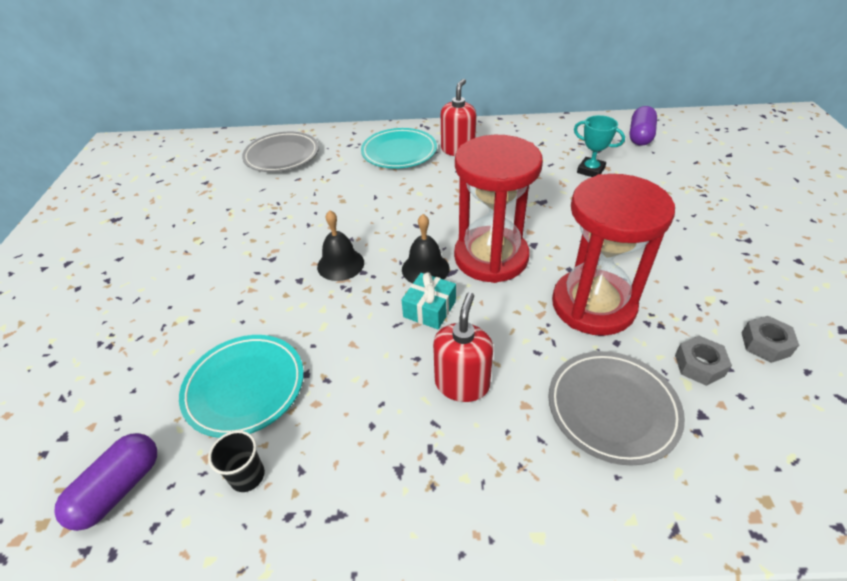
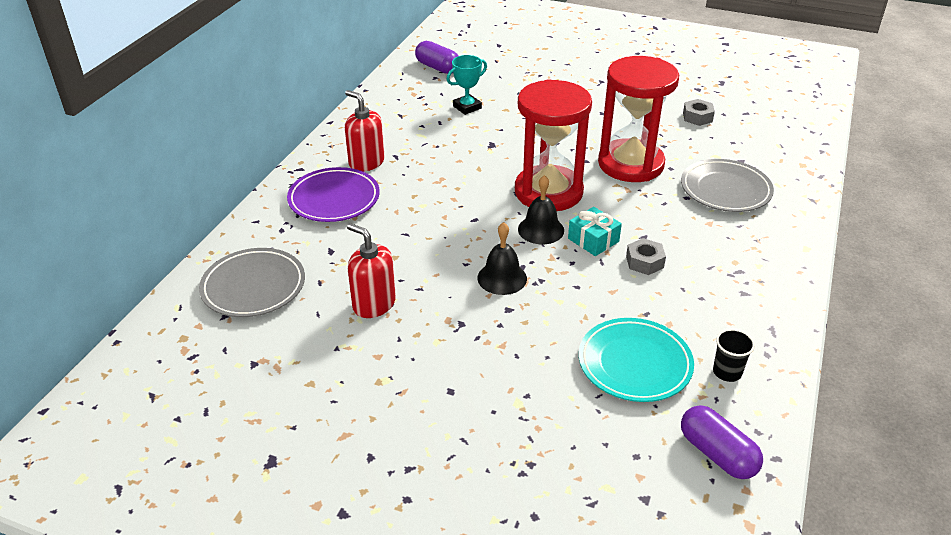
camera: 70 degrees left, 5 degrees down
turquoise plate [361,128,437,169] -> purple plate [287,167,380,222]
red soap dispenser [433,292,493,402] -> red soap dispenser moved to [347,223,396,318]
grey nut [675,336,732,386] -> grey nut moved to [626,238,666,275]

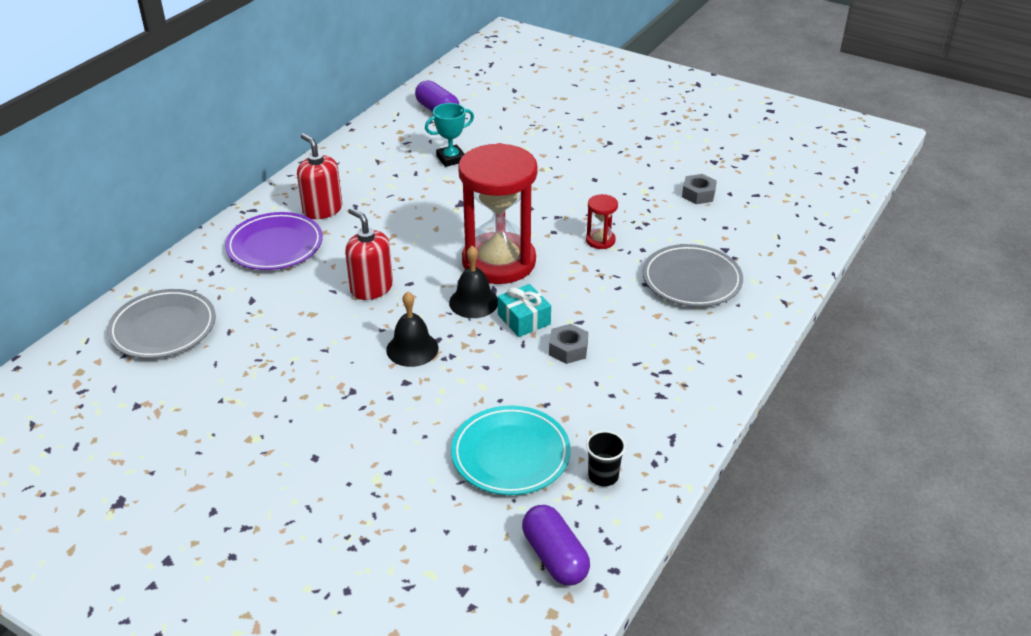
camera: 10 degrees right, 0 degrees up
red soap dispenser [347,223,396,318] -> red soap dispenser moved to [345,208,393,300]
red hourglass [598,56,679,182] -> red hourglass [586,194,618,249], size x0.41

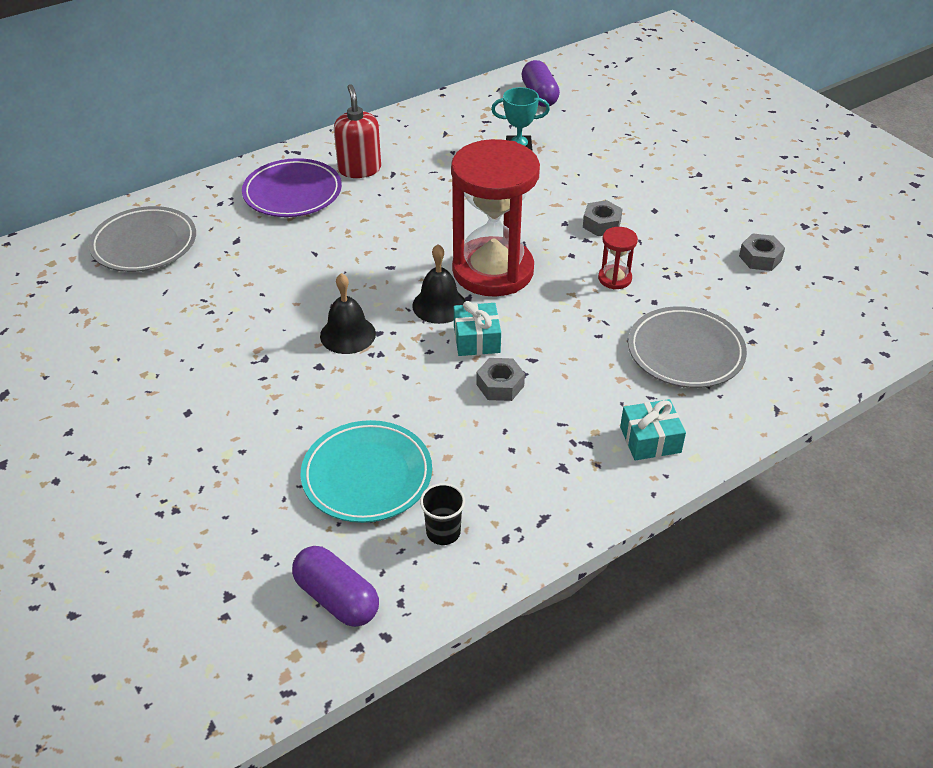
camera: 25 degrees right, 5 degrees up
red soap dispenser [345,208,393,300] -> none
purple capsule [522,505,590,585] -> purple capsule turned 45 degrees counterclockwise [292,546,379,627]
none -> grey nut [583,200,623,236]
none -> turquoise gift [620,399,686,461]

